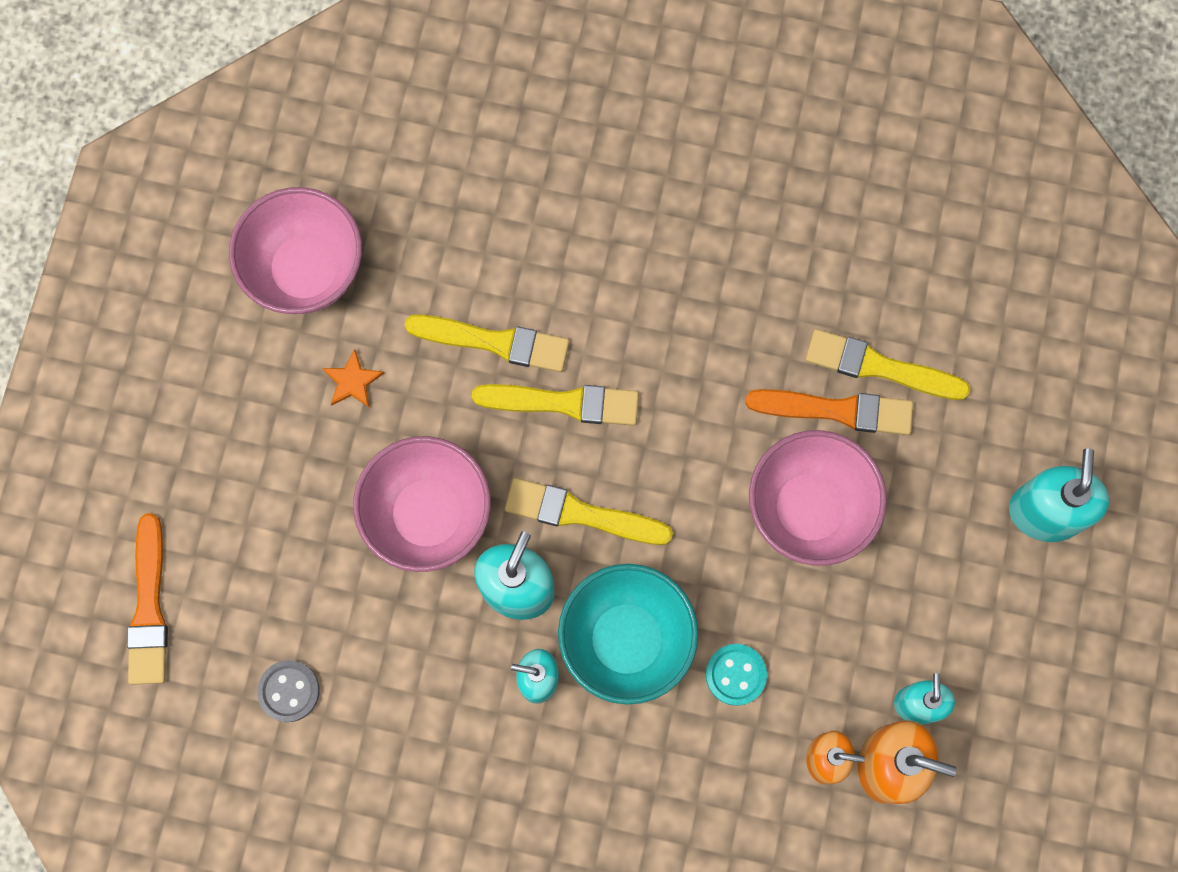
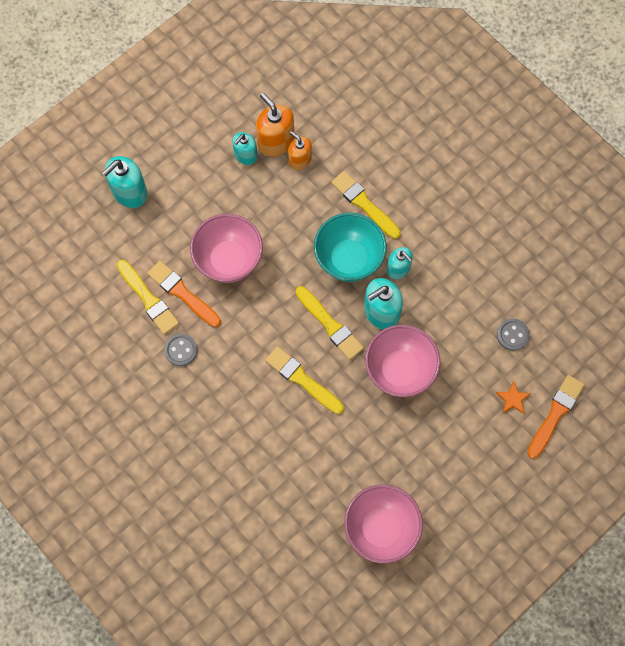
camera: 145 degrees left, 5 degrees down
orange star [322,349,384,408] -> orange star moved to [496,381,531,414]
yellow brush [405,314,569,372] -> yellow brush moved to [331,171,401,239]
turquoise button [706,644,767,706] -> none
none -> grey button [164,334,197,366]

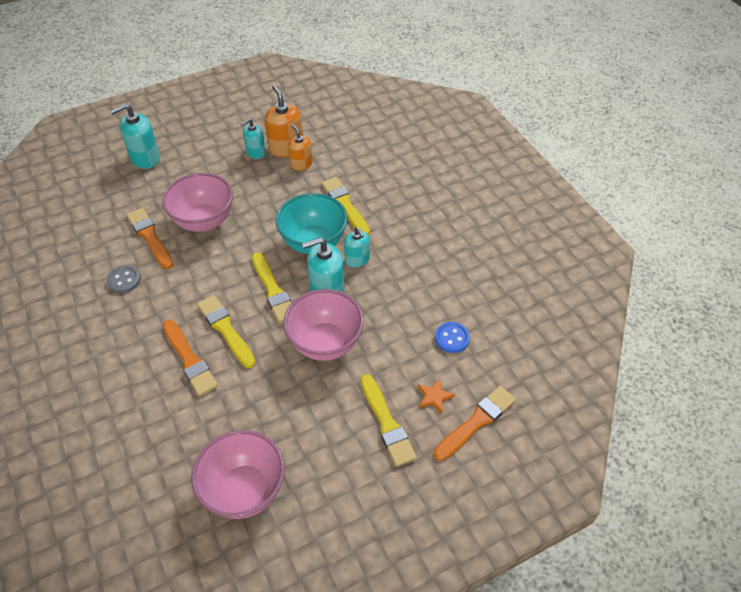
camera: 15 degrees right, 20 degrees down
yellow brush [117,260,179,335] -> yellow brush moved to [361,374,417,467]
grey button [497,319,530,351] -> blue button [435,322,470,353]
none -> orange brush [163,320,218,396]

